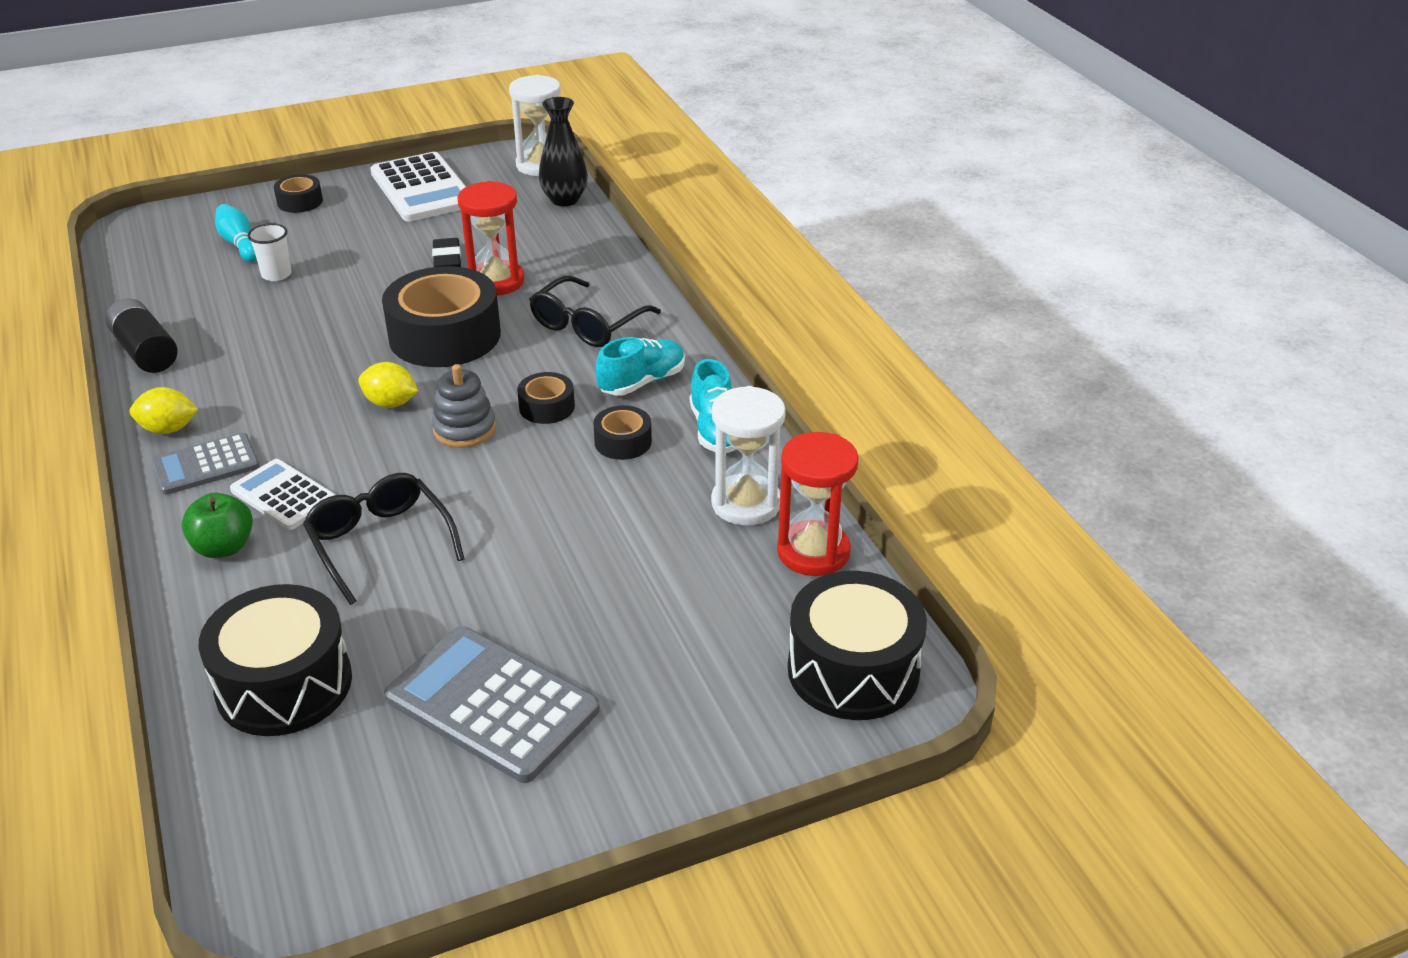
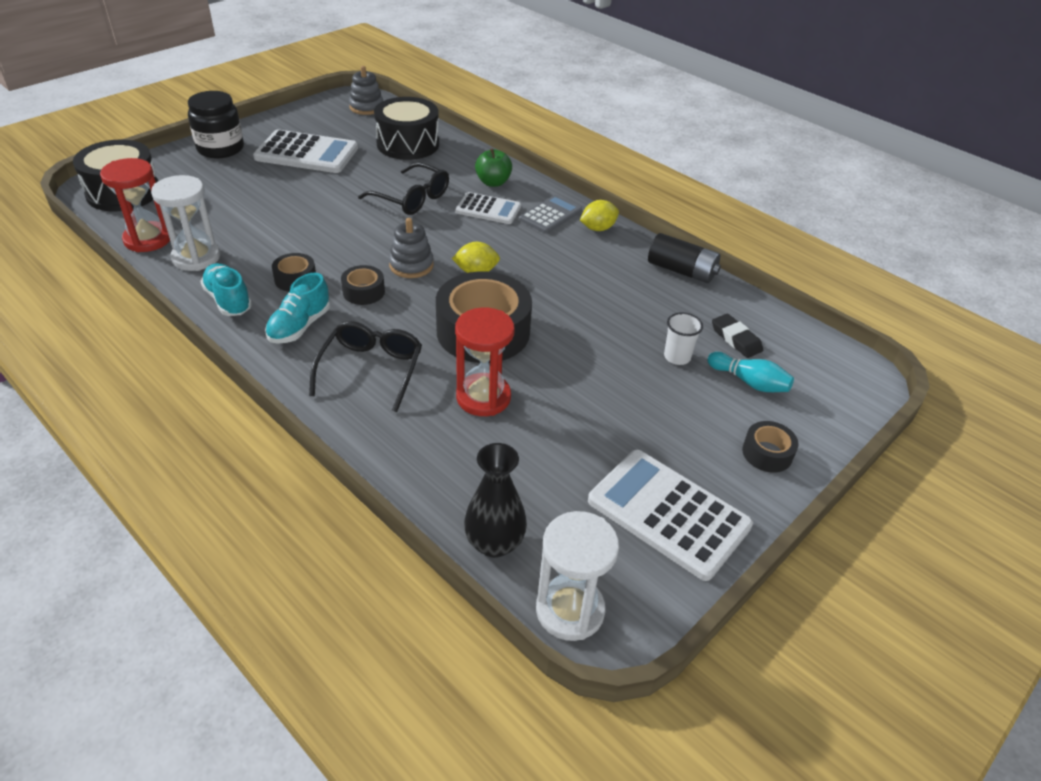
camera: 155 degrees right, 5 degrees up
grey calculator [384,626,600,783] -> white calculator [253,130,358,173]
black eraser [432,238,461,267] -> black eraser moved to [712,314,763,358]
none -> black jar [188,91,244,158]
none -> grey stacking toy [349,66,383,115]

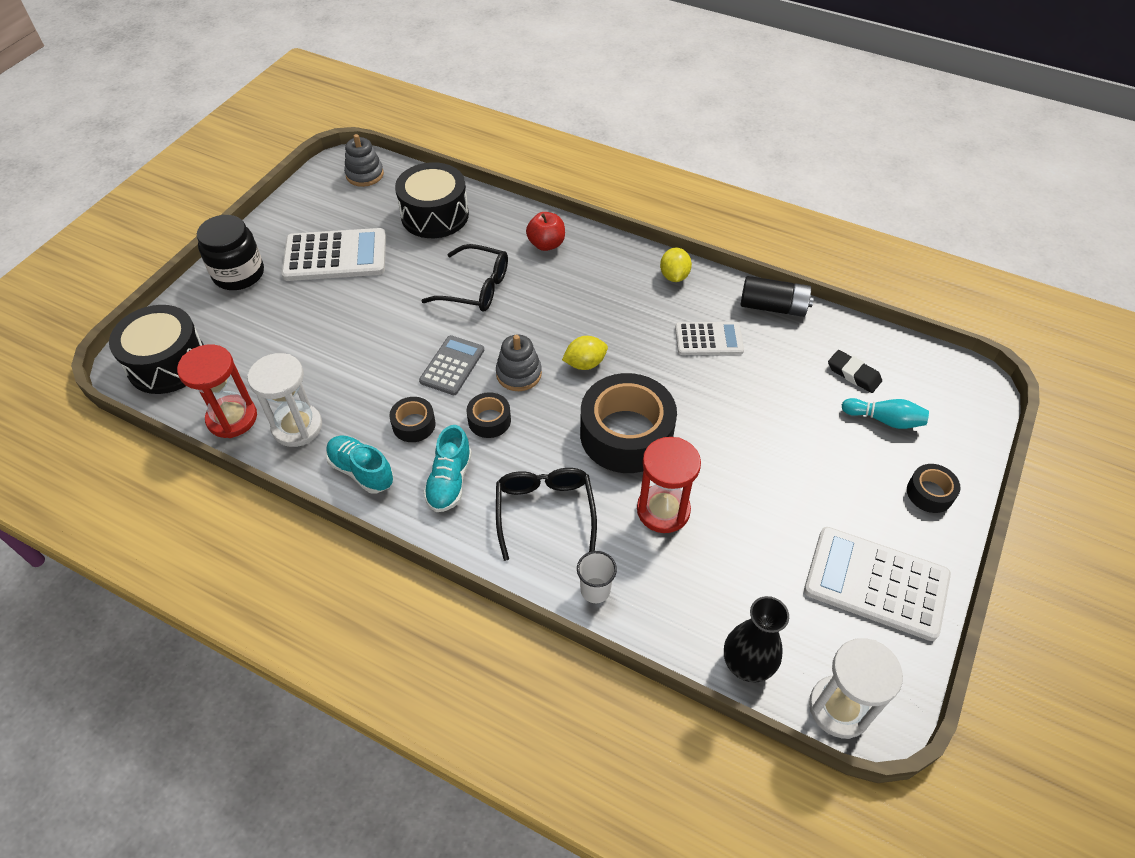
camera: 15 degrees left, 10 degrees up
white calculator [455,192,521,224] -> white calculator moved to [675,322,744,355]
green apple [475,148,512,187] -> red apple [526,212,565,251]
grey calculator [519,195,582,234] -> grey calculator moved to [419,335,484,395]
yellow lemon [580,200,619,231] -> yellow lemon turned 45 degrees counterclockwise [660,248,692,282]
white cup [664,312,703,365] -> white cup moved to [577,551,617,603]

